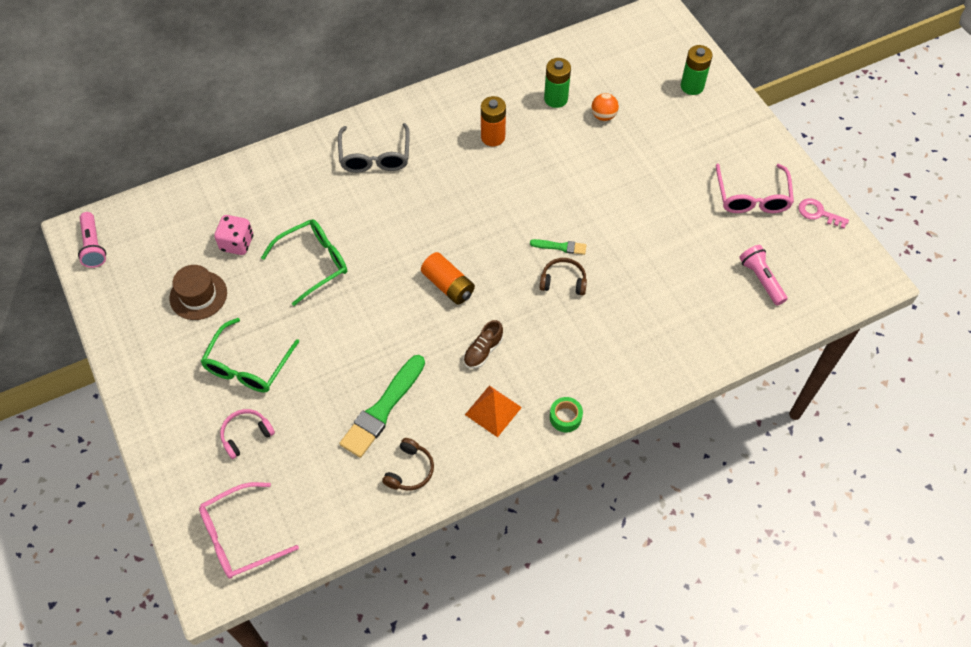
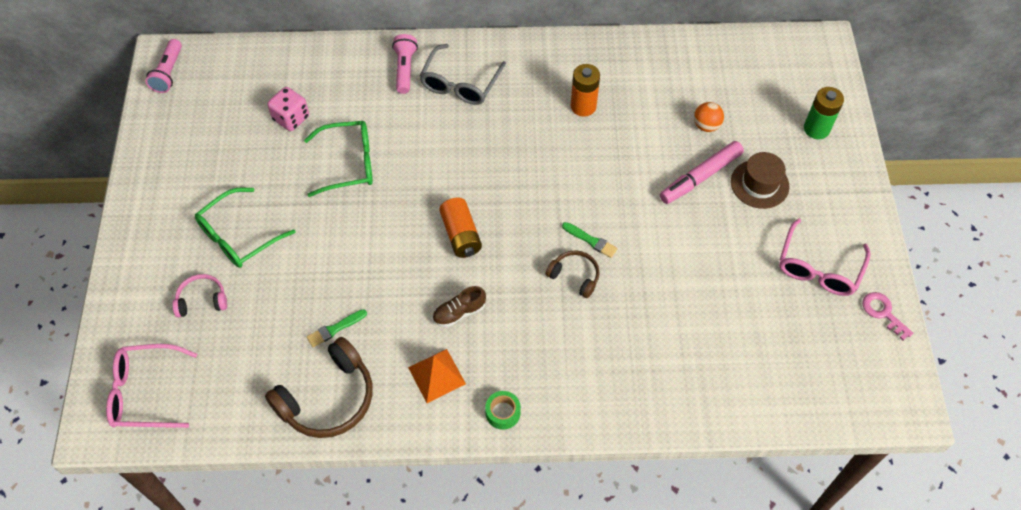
camera: 25 degrees right, 0 degrees up
brown hat [169,265,227,320] -> brown hat moved to [731,152,790,209]
green brush [339,355,425,458] -> green brush [307,309,367,347], size x0.50
brown headphones [382,438,434,490] -> brown headphones [265,337,373,438], size x1.84
green battery [544,58,571,108] -> none
pink flashlight [739,245,788,306] -> pink flashlight moved to [392,34,418,94]
none -> pink marker [660,141,744,204]

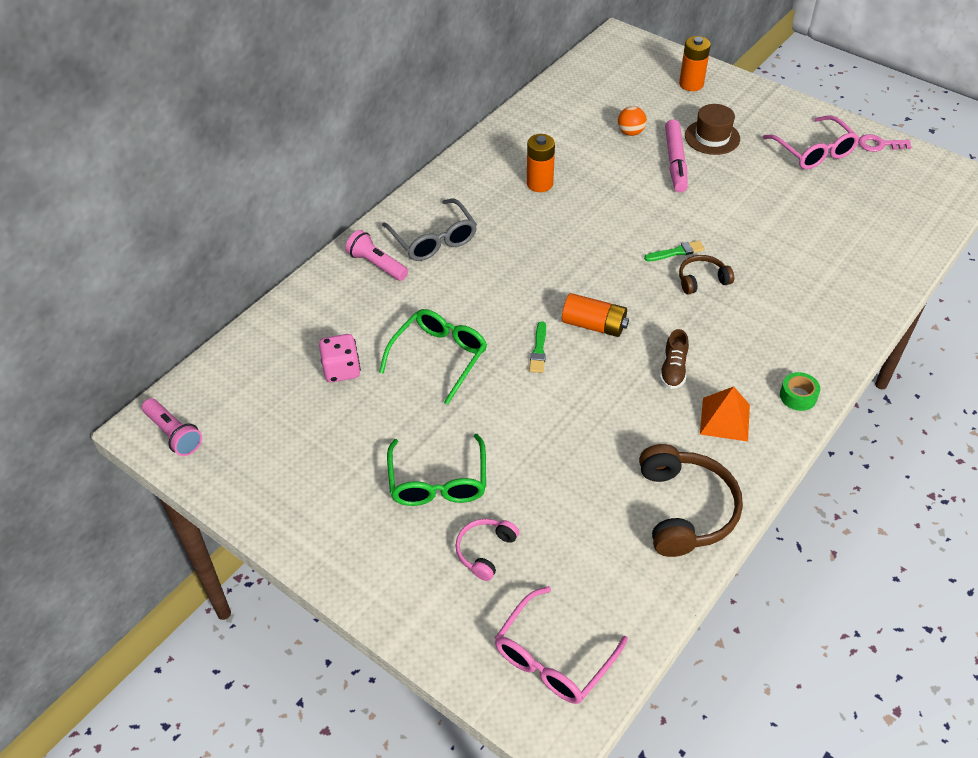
camera: 50 degrees left, 10 degrees down
green brush [307,309,367,347] -> green brush moved to [529,321,546,373]
green battery [804,87,844,139] -> orange battery [679,36,711,91]

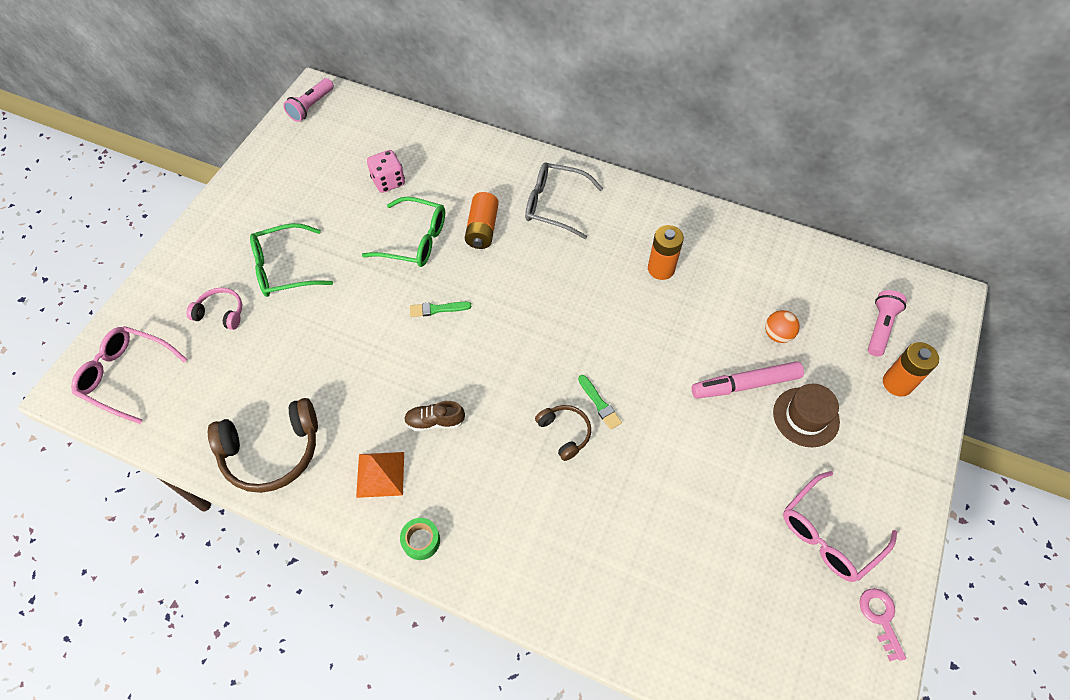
camera: 75 degrees right, 10 degrees up
pink flashlight [346,230,408,281] -> pink flashlight moved to [868,290,907,356]
grey glasses [382,199,477,261] -> grey glasses turned 60 degrees clockwise [525,163,603,239]
orange battery [562,293,629,337] -> orange battery moved to [465,192,499,249]

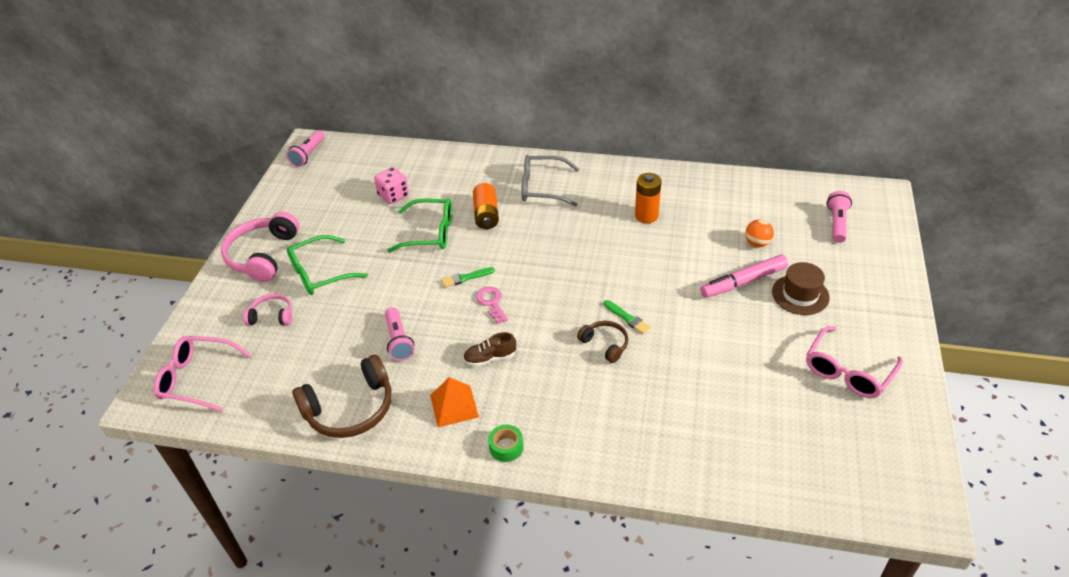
camera: 10 degrees left, 15 degrees down
pink key [859,588,906,661] -> pink key moved to [476,287,508,324]
orange battery [883,342,939,397] -> none
none -> pink headphones [221,212,299,282]
none -> pink flashlight [385,307,415,361]

